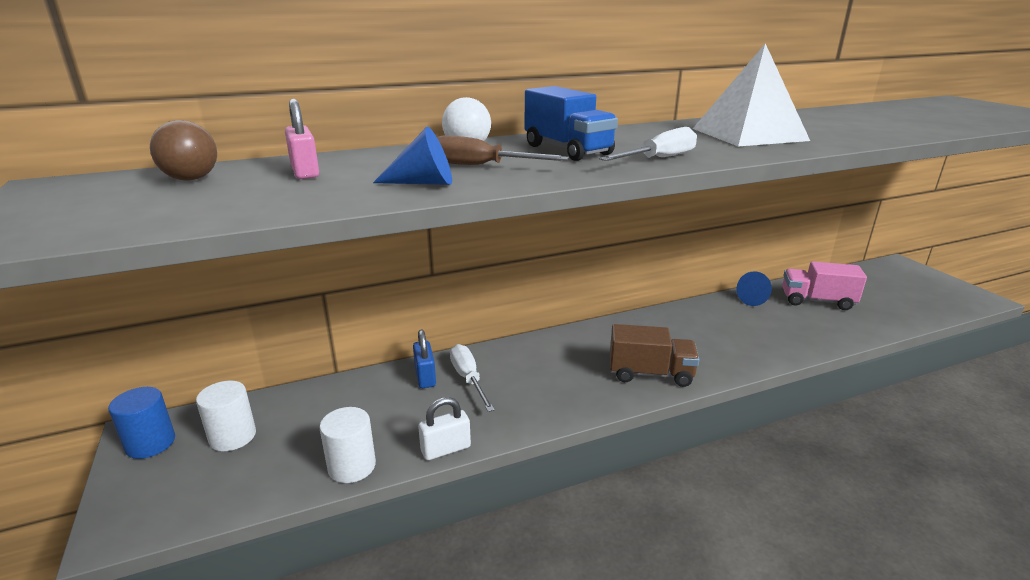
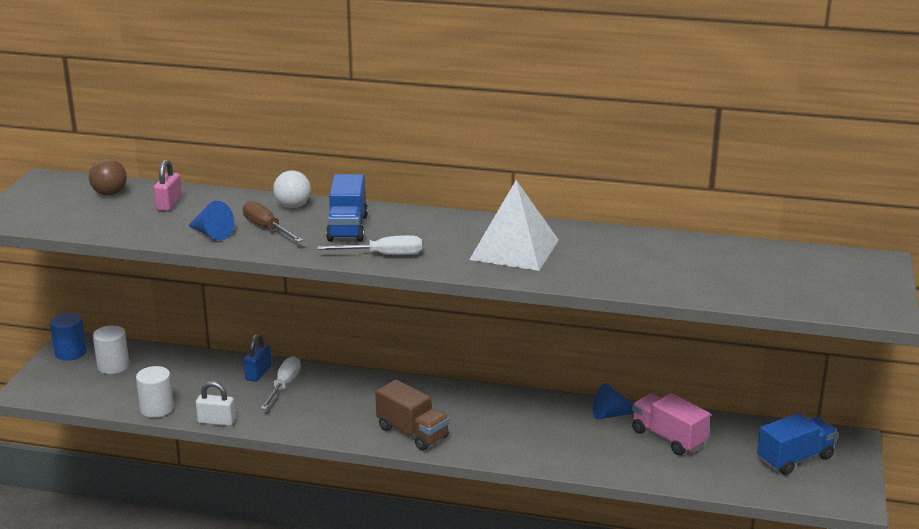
camera: 35 degrees right, 0 degrees up
none -> blue truck [757,413,838,475]

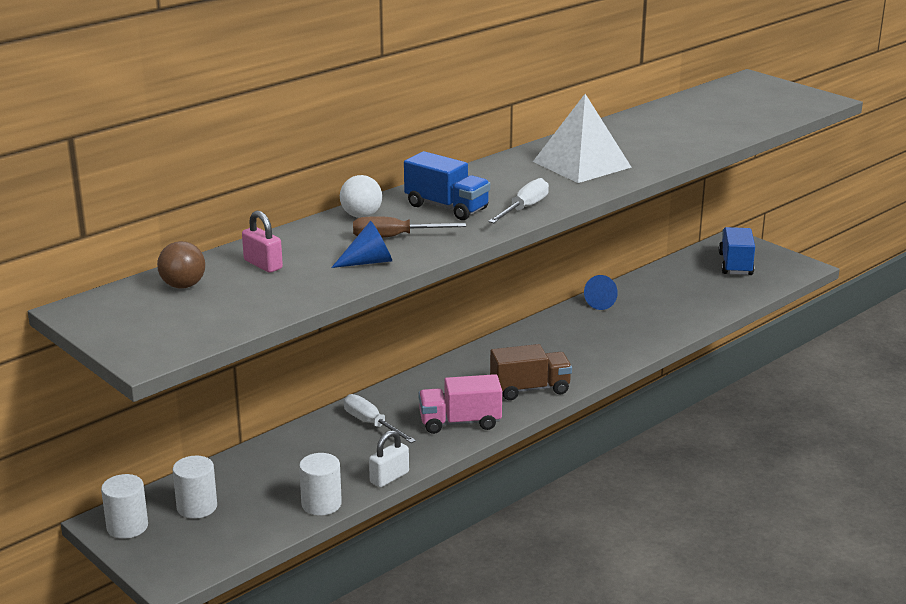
camera: 55 degrees left, 0 degrees up
blue cylinder [50,313,87,361] -> white cylinder [101,474,148,539]
blue padlock [244,334,272,382] -> none
pink truck [632,393,710,455] -> pink truck moved to [419,374,502,434]

